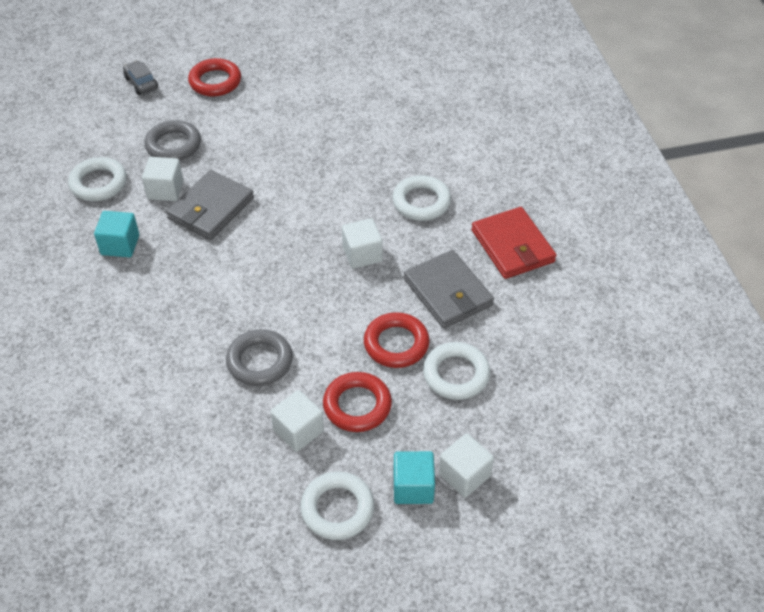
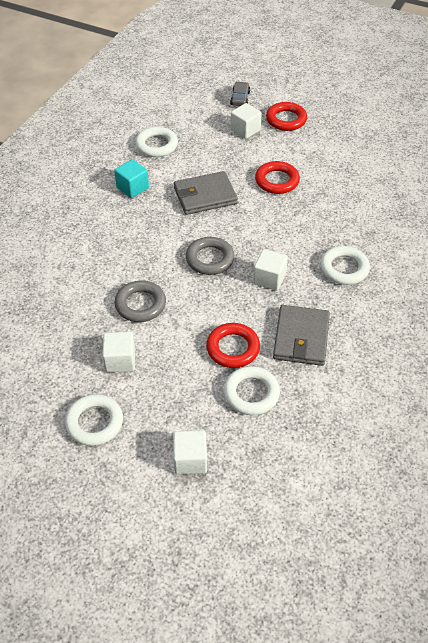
camera: 40 degrees right, 0 degrees up
white cube [142,157,183,201] -> white cube moved to [230,103,262,139]
grey ring [145,120,201,161] -> grey ring moved to [186,237,235,275]
red ring [323,372,392,432] -> red ring moved to [255,161,300,194]
turquoise cube [393,451,435,504] -> none
red wallet [471,207,557,279] -> none

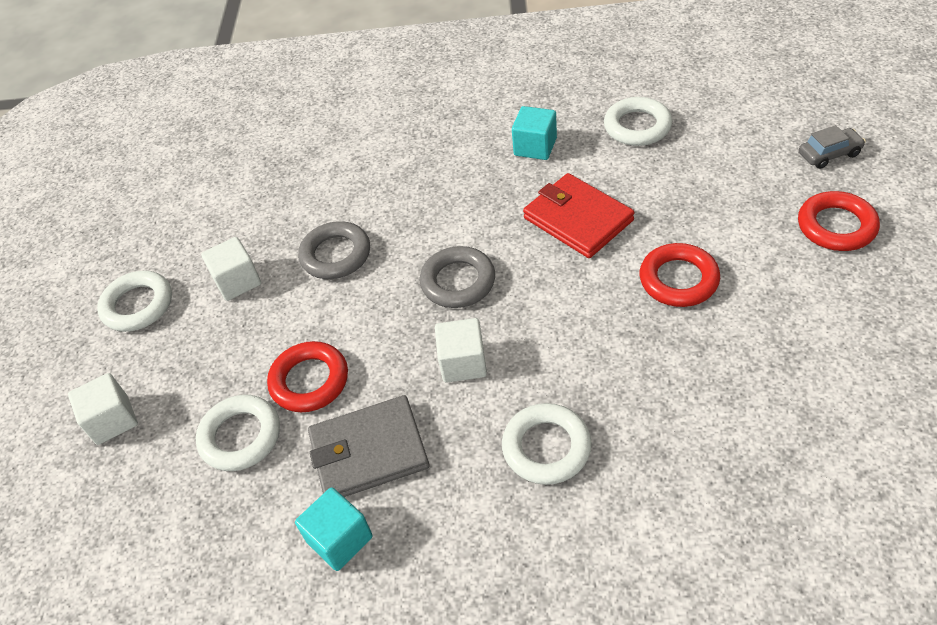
camera: 70 degrees right, 0 degrees up
grey wallet [174,171,238,215] -> red wallet [523,173,635,258]
white cube [230,103,262,139] -> none
none -> turquoise cube [295,487,373,571]

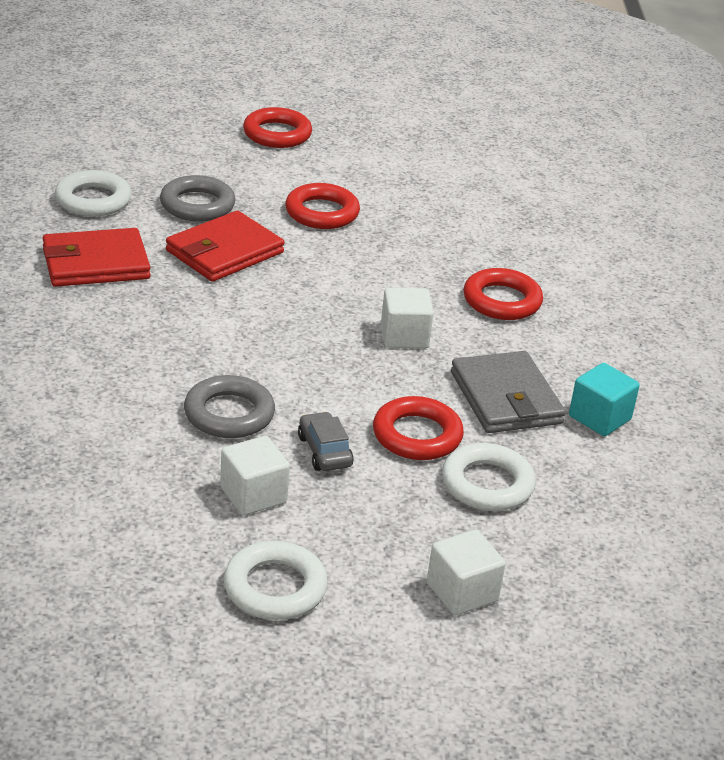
camera: 100 degrees left, 15 degrees down
grey ring [420,246,495,308] -> grey ring moved to [160,175,235,221]
white ring [502,403,592,485] -> red ring [464,268,543,320]
turquoise cube [512,106,557,160] -> red wallet [43,228,151,287]
grey car [799,125,866,169] -> grey car moved to [298,412,354,471]

